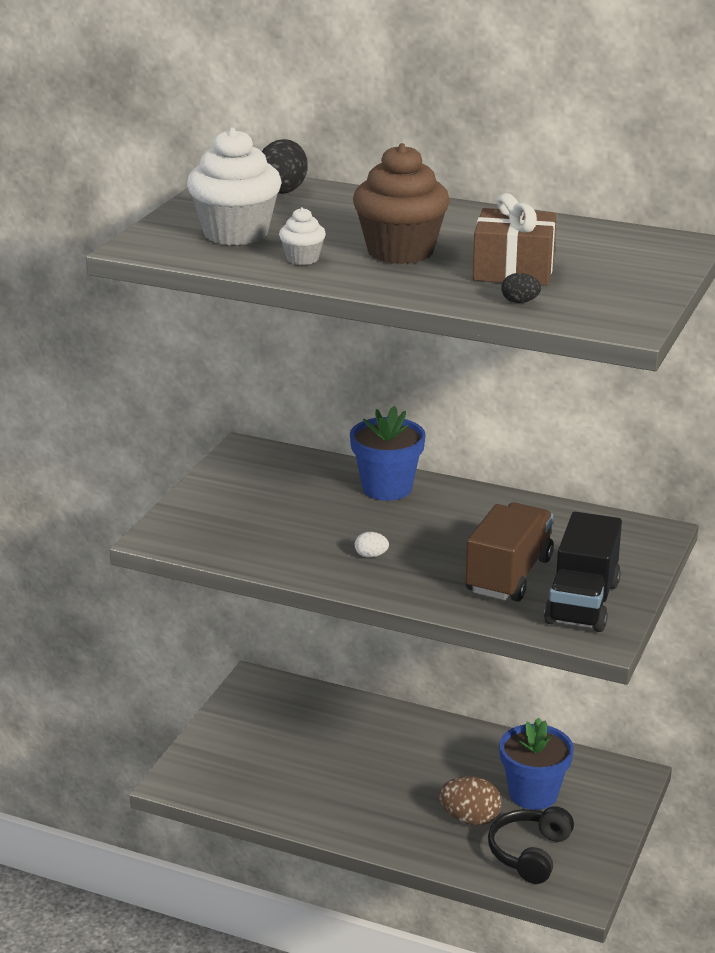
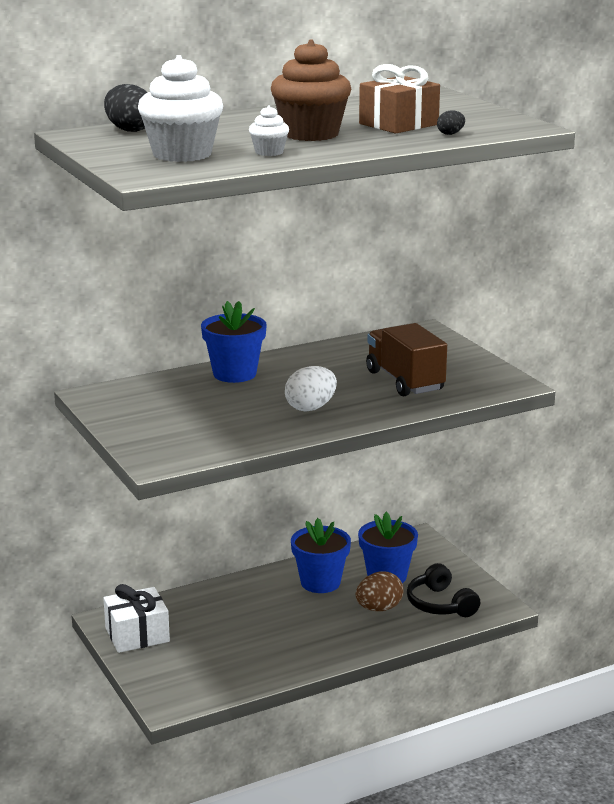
camera: 50 degrees left, 5 degrees down
white egg [355,532,389,558] -> white egg [285,366,337,411], size x1.96
black truck [544,512,622,632] -> none
none -> white gift [103,584,170,653]
none -> blue flower pot [291,518,351,593]

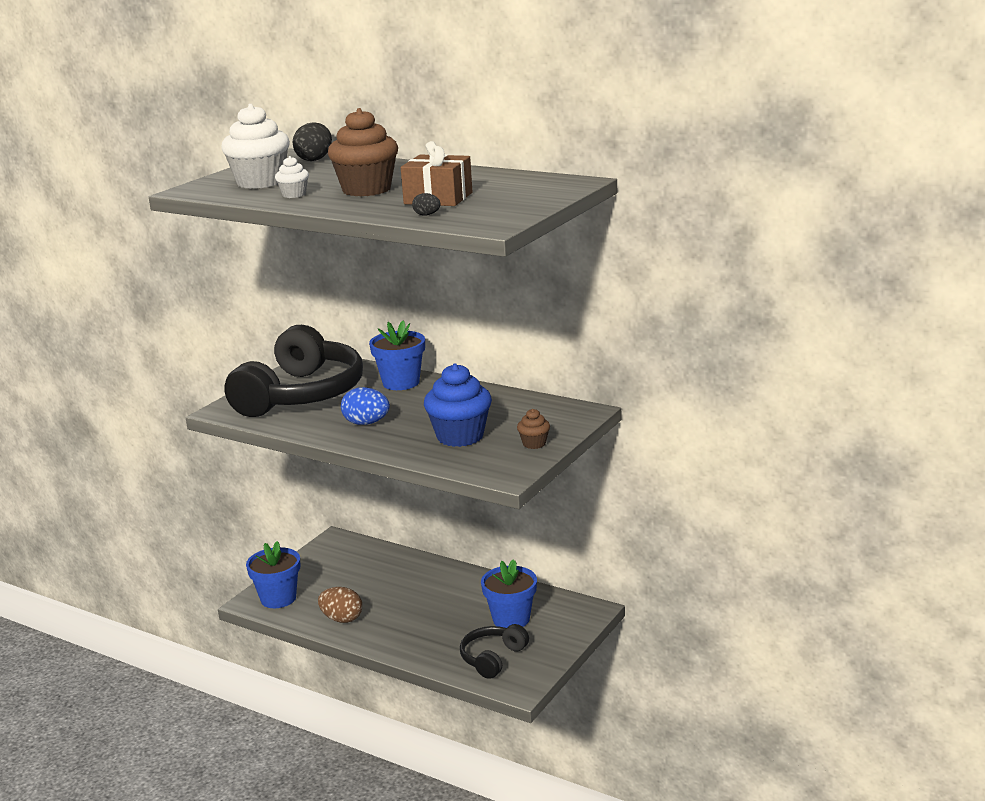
camera: 60 degrees right, 0 degrees up
white gift [103,584,170,653] -> none
white egg [285,366,337,411] -> blue egg [341,387,390,425]
blue flower pot [291,518,351,593] -> blue flower pot moved to [246,541,301,608]
brown egg [356,571,404,611] -> brown egg moved to [318,587,362,623]
brown truck [366,323,447,396] -> blue cupcake [424,363,492,447]
none -> black headphones [224,325,363,417]
none -> brown cupcake [517,409,550,449]

